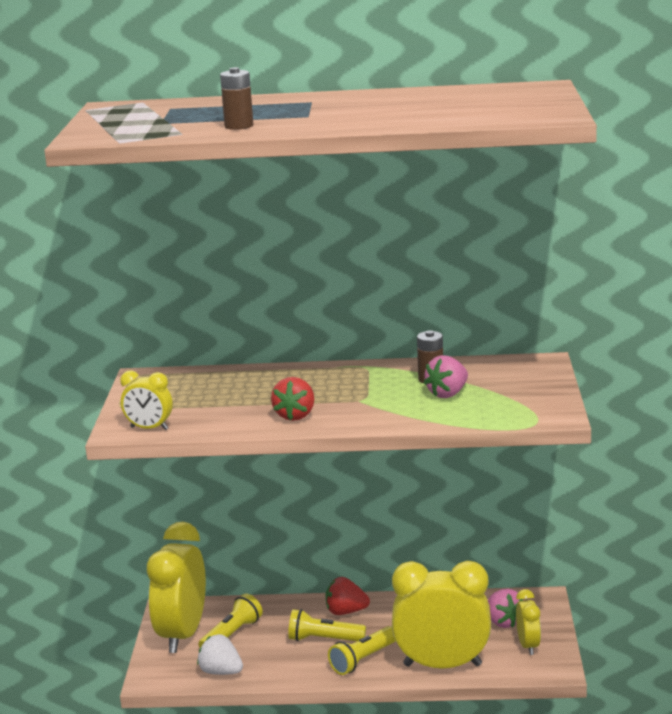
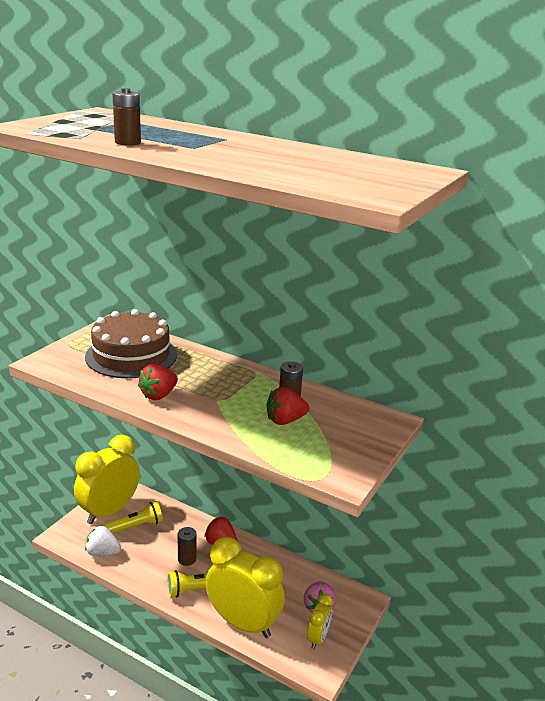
camera: 25 degrees right, 5 degrees up
yellow clock [120,370,173,430] -> none
white strawberry [197,634,243,675] -> white strawberry turned 45 degrees counterclockwise [85,526,121,556]
yellow flashlight [288,609,366,641] -> brown battery [178,527,197,566]
pink strawberry [424,355,468,398] -> red strawberry [266,387,309,425]
none -> brown cake [85,309,177,378]

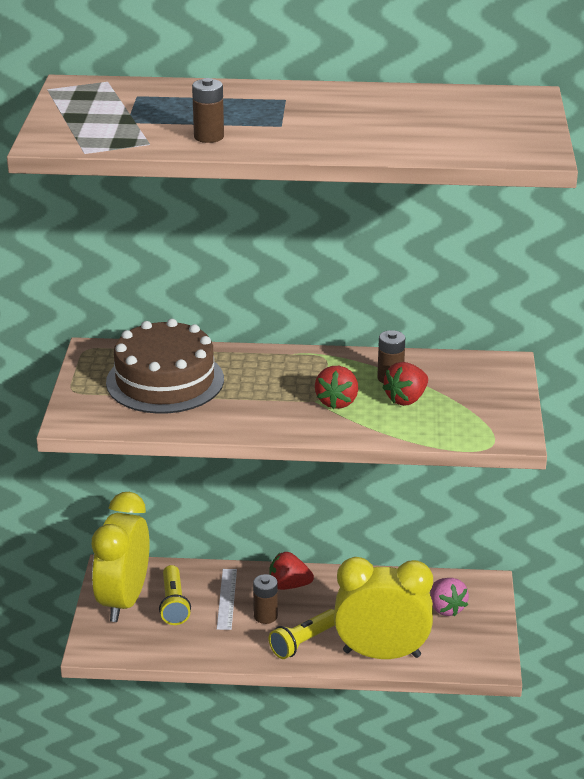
camera: 25 degrees left, 5 degrees up
white strawberry [85,526,121,556] -> none
yellow flashlight [105,501,163,533] -> yellow flashlight turned 135 degrees clockwise [159,565,191,625]
red strawberry [138,364,178,400] -> red strawberry moved to [315,366,358,409]
yellow clock [307,594,333,649] -> none
none -> white ruler [217,569,237,630]

